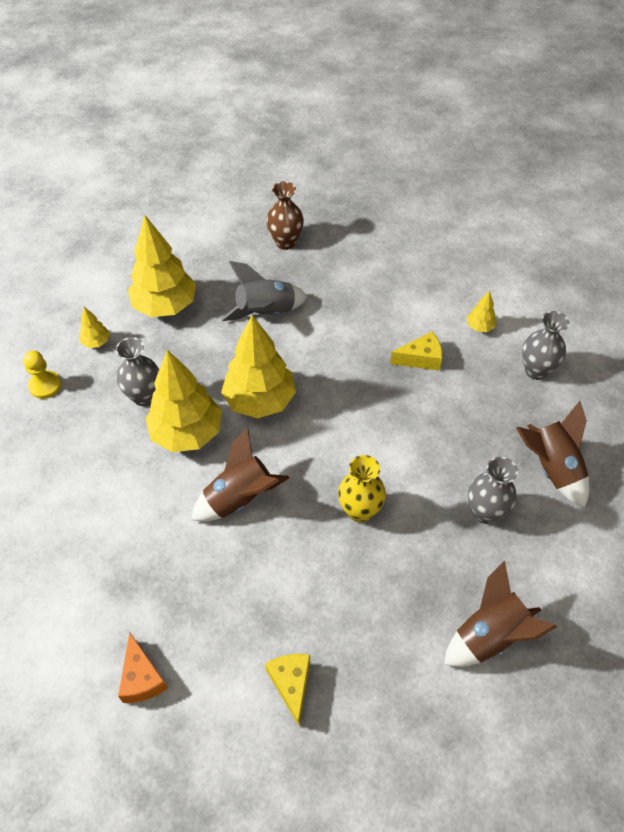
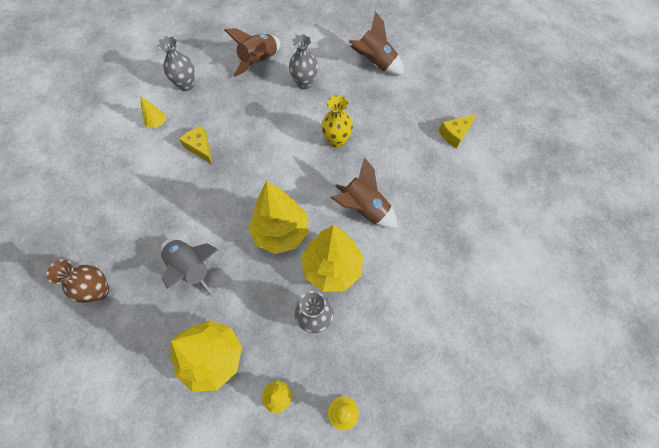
camera: 115 degrees left, 10 degrees up
orange cheese [118,632,168,703] -> none

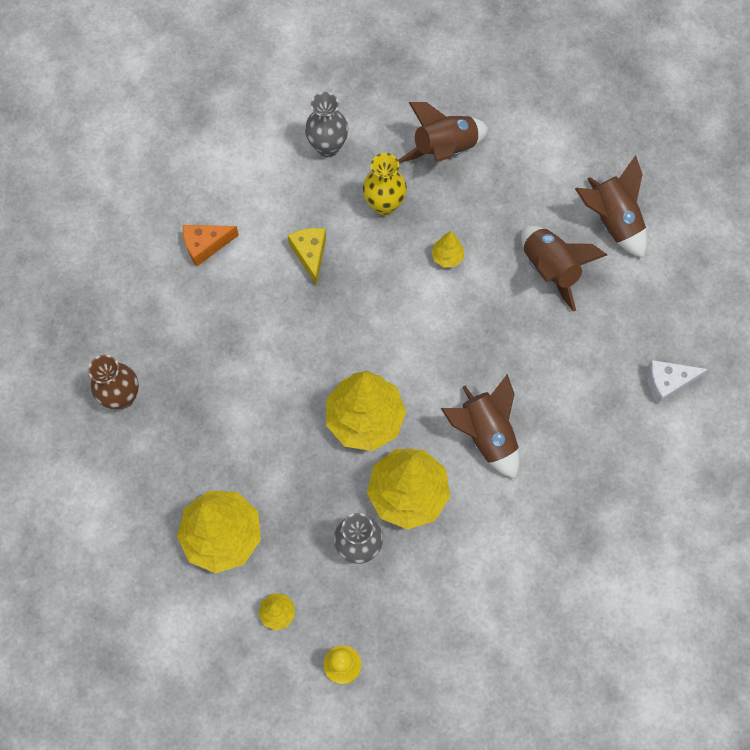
camera: 25 degrees right, 5 degrees up
yellow tree [141,97,166,128] -> yellow tree moved to [431,231,464,268]
grey rocket [161,239,219,298] -> none
grey vase [289,34,318,89] -> none
yellow vase [321,95,353,148] -> yellow vase moved to [362,153,407,216]
yellow cheese [439,114,477,149] -> white cheese [647,360,708,404]
none -> orange cheese [183,225,239,266]
none -> brown rocket [521,226,607,312]

